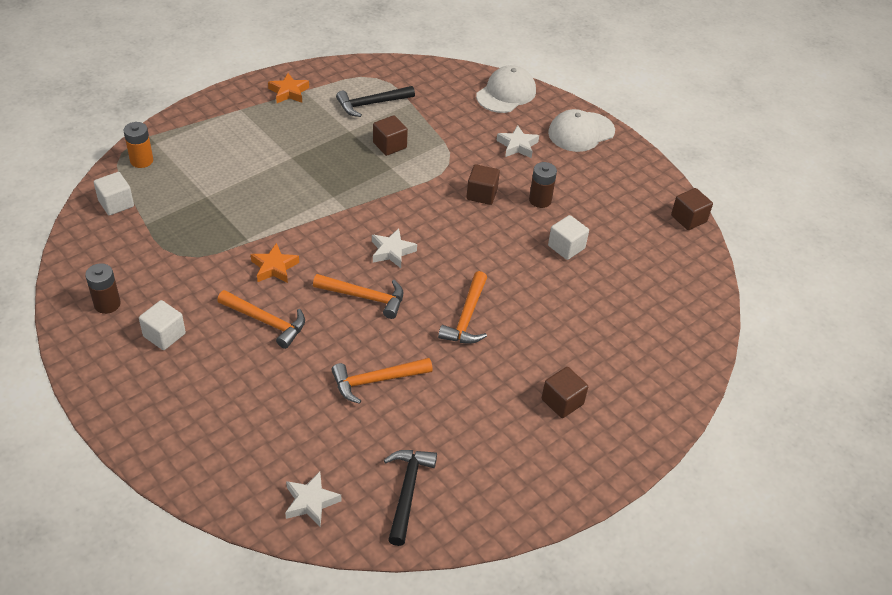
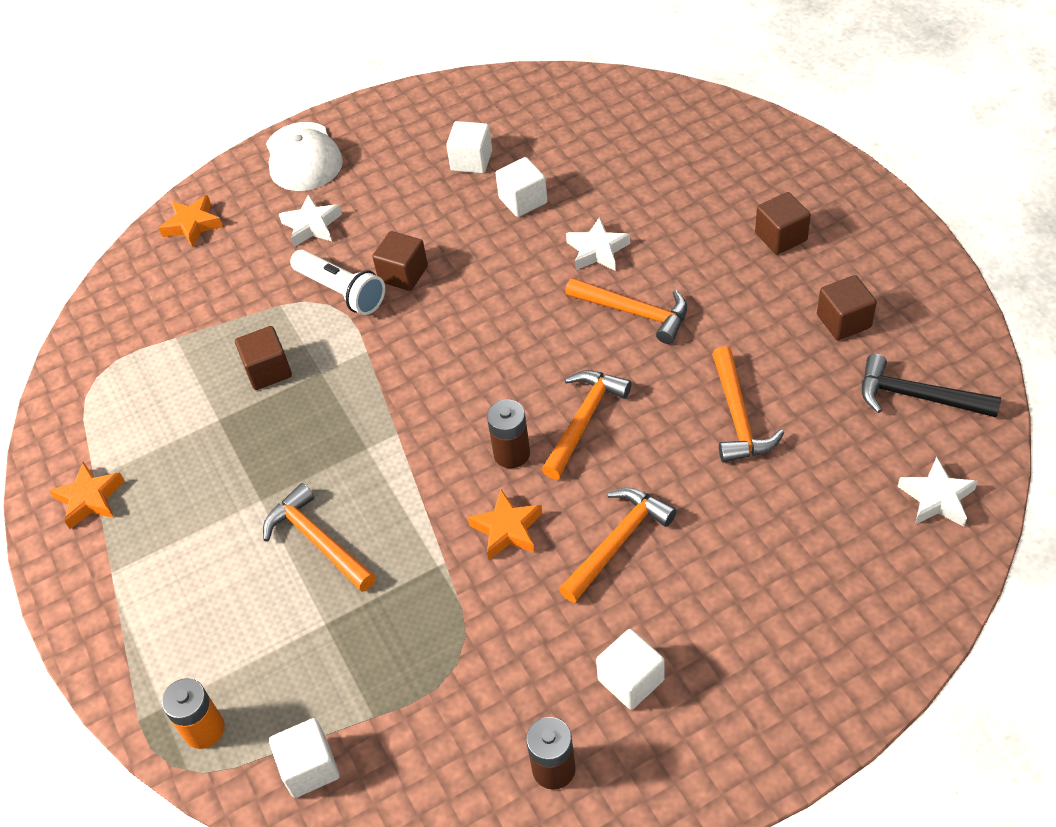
camera: 70 degrees left, 5 degrees up
black hammer [336,86,415,117] -> none
white star [372,228,417,268] -> white star moved to [566,217,630,271]
white cap [476,65,536,113] -> orange star [159,195,223,247]
brown battery [529,162,557,208] -> brown battery moved to [487,399,530,468]
brown cube [671,188,713,230] -> brown cube moved to [817,275,877,340]
none -> orange hammer [263,483,376,592]
none -> white flashlight [290,249,385,315]
none -> white cube [446,121,492,173]

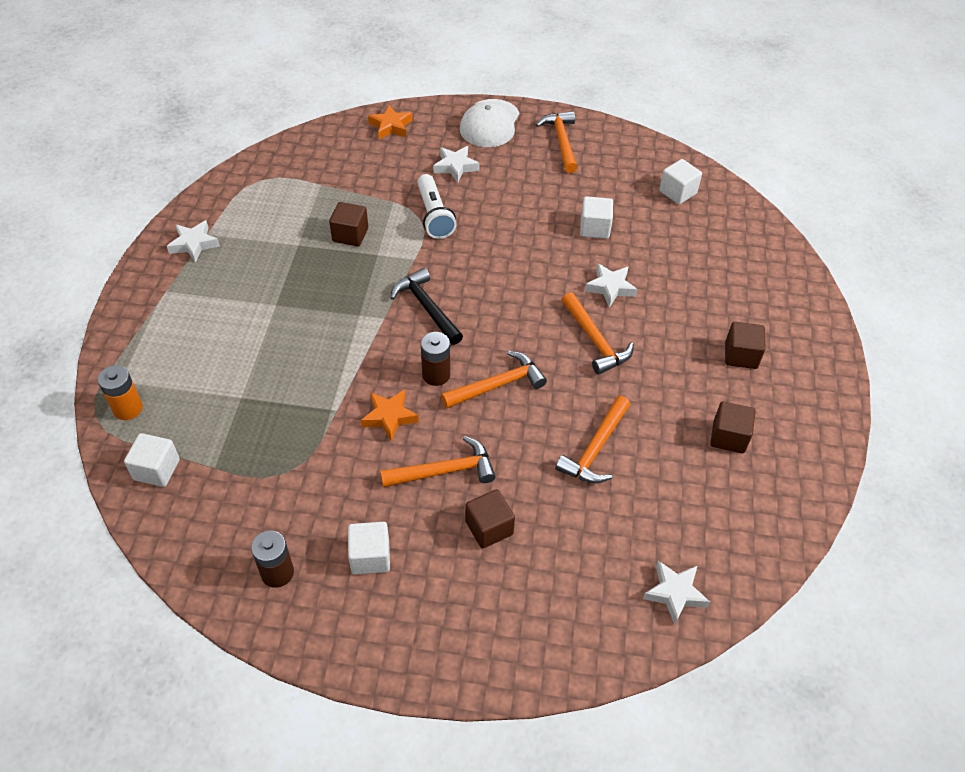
camera: 30 degrees right, 0 degrees up
orange star [49,462,125,529] -> white star [167,220,220,263]
orange hammer [263,483,376,592] -> orange hammer moved to [536,111,578,173]
brown cube [372,231,428,291] -> brown cube moved to [465,489,515,549]
white cube [446,121,492,173] -> white cube moved to [659,159,702,204]
black hammer [862,354,1001,417] -> black hammer moved to [390,268,463,345]

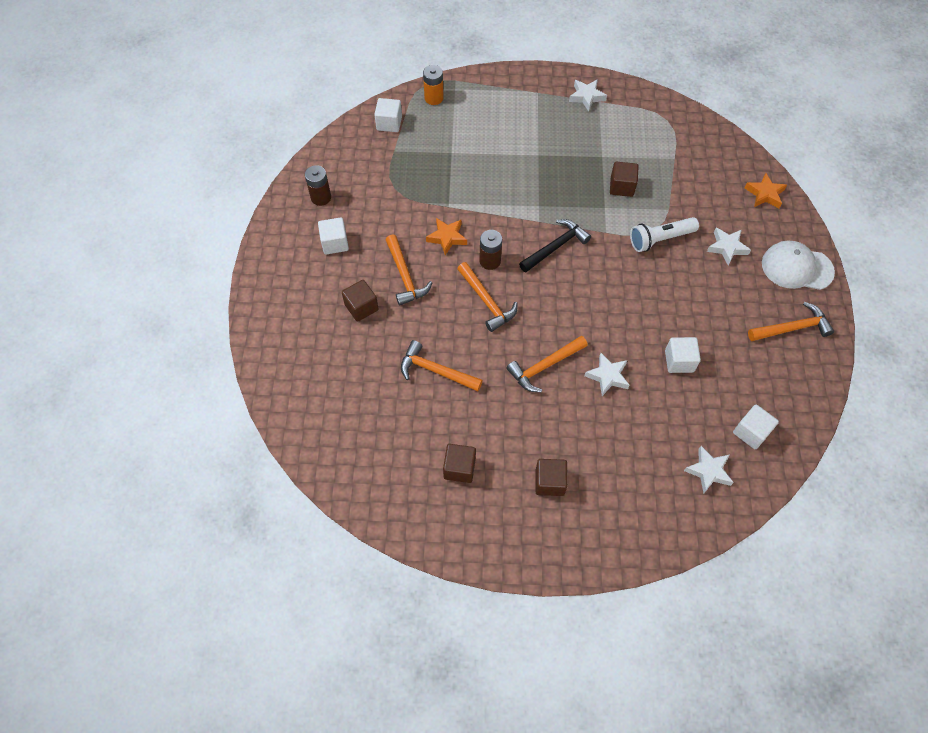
camera: 85 degrees right, 10 degrees up
white star [643,561,710,625] -> white star moved to [684,446,734,493]

